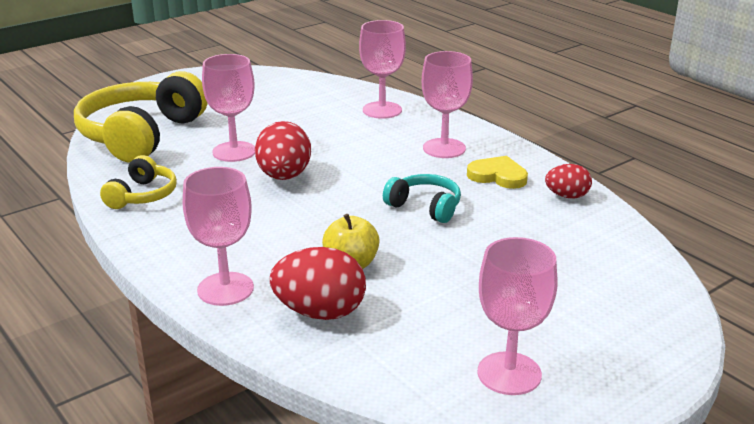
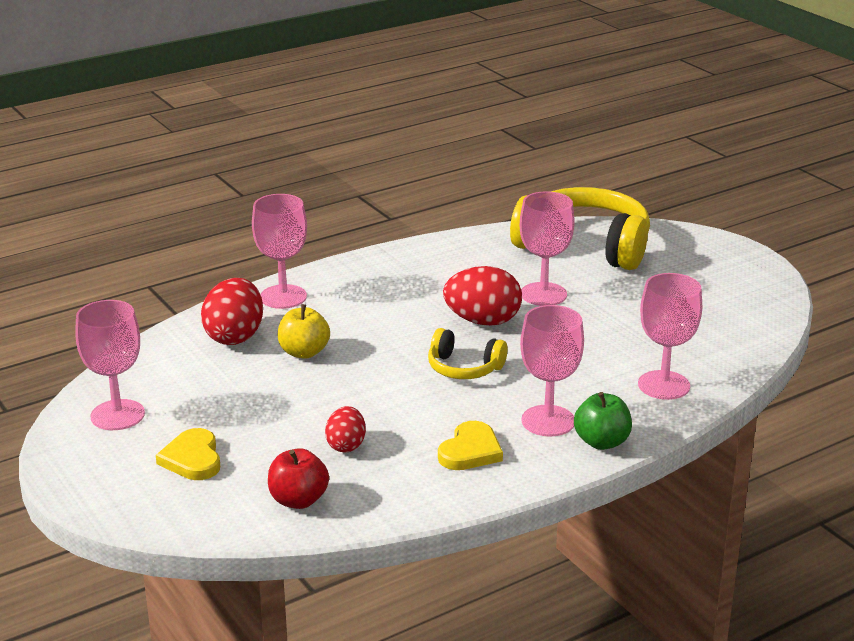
camera: 95 degrees right, 0 degrees up
yellow headphones [100,155,177,209] -> yellow headphones moved to [428,328,507,379]
turquoise headphones [383,174,461,223] -> none
red egg [545,164,592,199] -> red egg moved to [325,406,366,452]
none -> yellow heart [156,428,220,480]
none -> red apple [268,448,329,509]
none -> green apple [574,392,632,450]

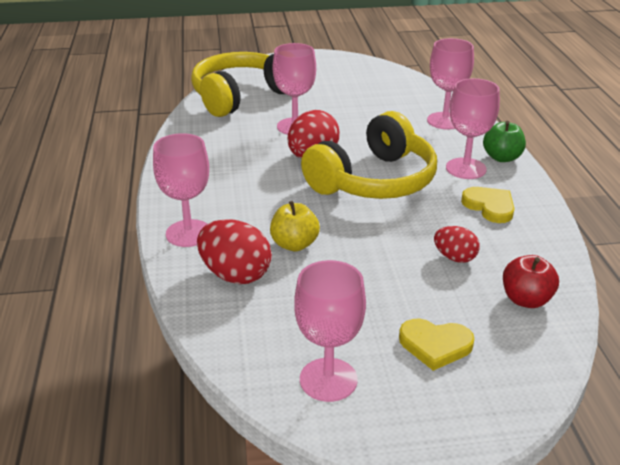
camera: 65 degrees left, 5 degrees up
yellow headphones [428,328,507,379] -> yellow headphones [301,111,437,199], size x2.01

